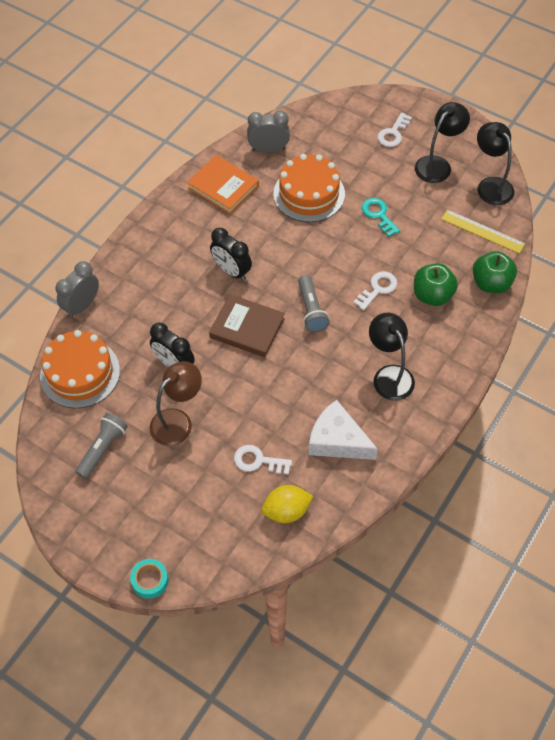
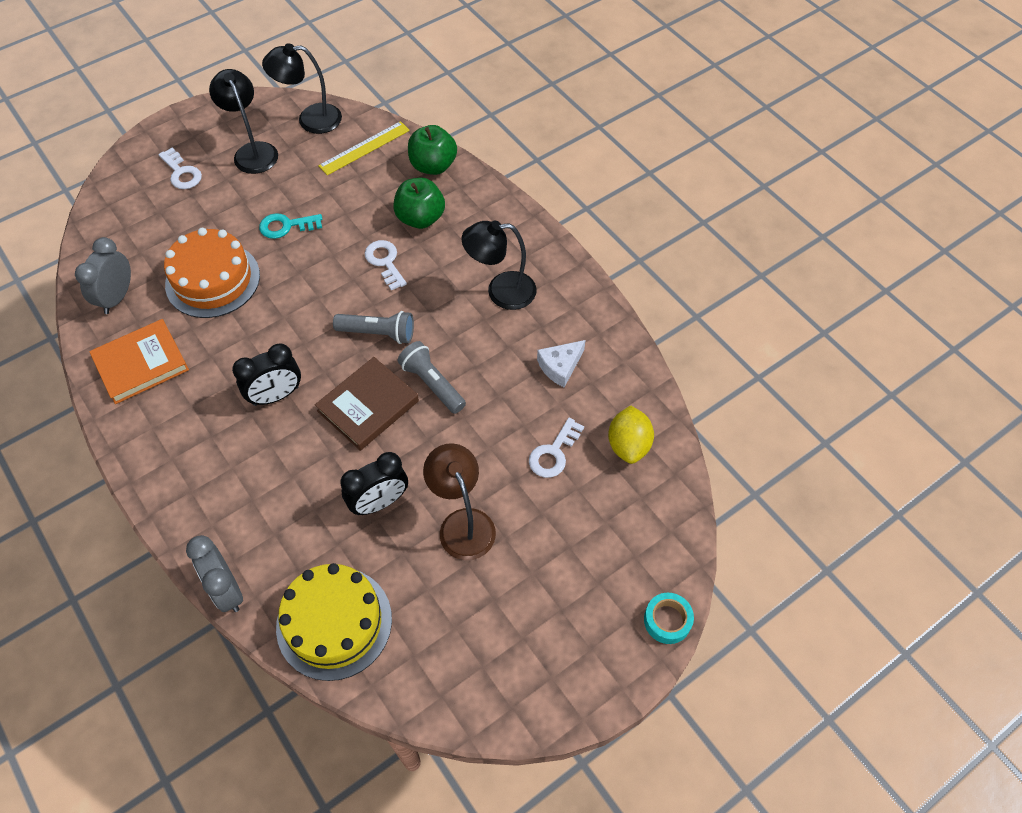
camera: 70 degrees left, 0 degrees up
orange cake [40,330,120,408] -> yellow cake [276,563,392,681]
grey flashlight [75,413,128,479] -> grey flashlight moved to [398,341,466,414]
white cheese [309,400,378,460] -> white cheese [537,340,585,387], size x0.62

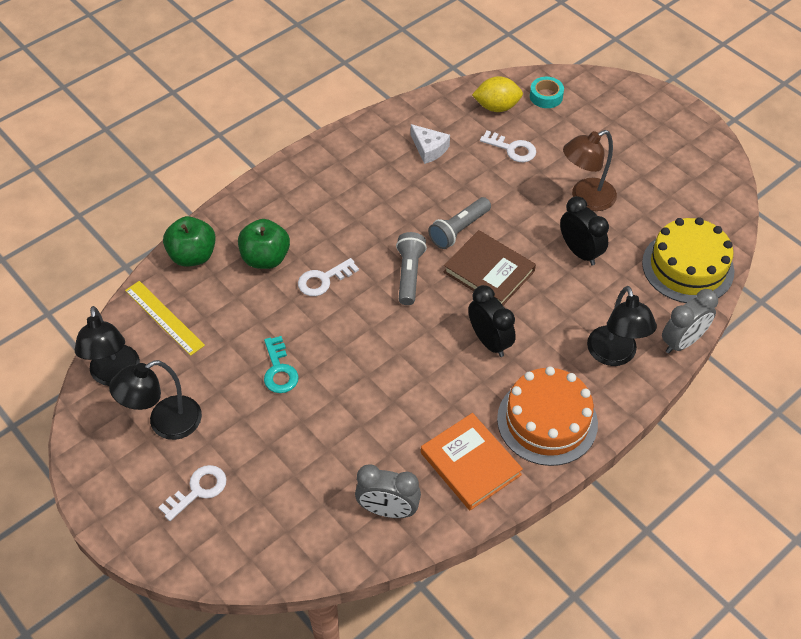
camera: 95 degrees left, 5 degrees down
orange cake [164,228,260,318] -> orange cake moved to [497,367,598,466]
black lamp [461,221,537,310] -> black lamp moved to [587,286,657,366]
turquoise tape [644,593,694,644] -> turquoise tape moved to [530,77,564,108]

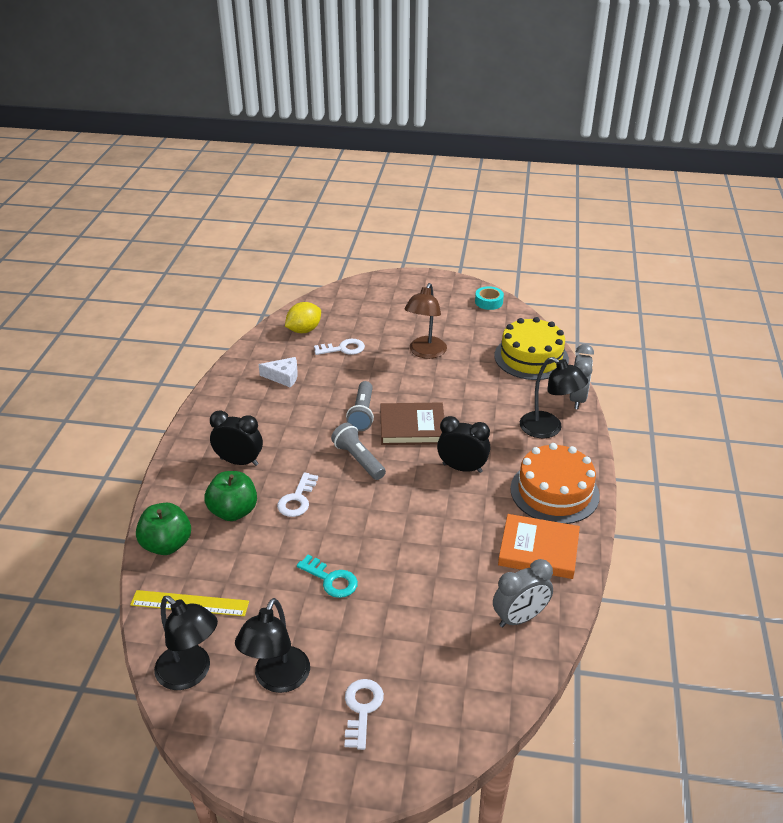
camera: 40 degrees left, 15 degrees down
turquoise tape [530,77,564,108] -> turquoise tape moved to [475,286,504,310]
black clock [560,196,609,265] -> black clock moved to [210,410,263,466]

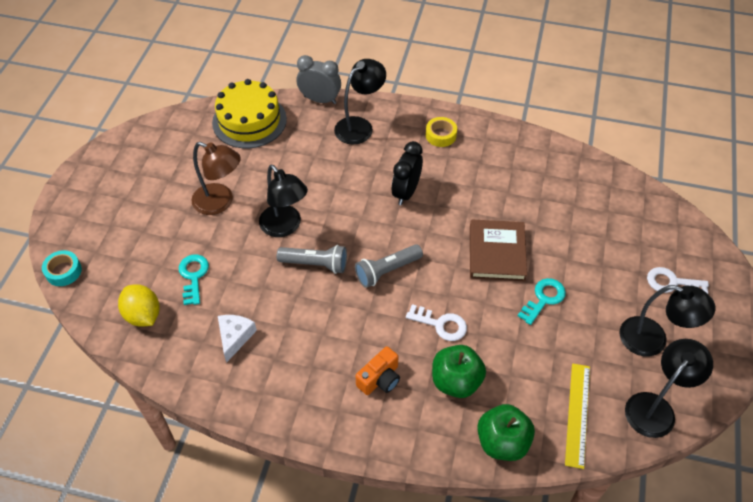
camera: 85 degrees left, 15 degrees up
black clock [210,410,263,466] -> orange camera [356,346,400,395]
white key [314,339,365,355] -> turquoise key [179,254,209,305]
brown book [381,402,444,445] -> brown book moved to [470,219,527,281]
turquoise tape [475,286,504,310] -> turquoise tape moved to [42,250,82,286]
grey clock [493,559,553,627] -> none
orange book [498,514,580,579] -> none
orange cake [510,443,600,524] -> yellow tape [426,117,457,147]
none -> black lamp [259,165,308,237]

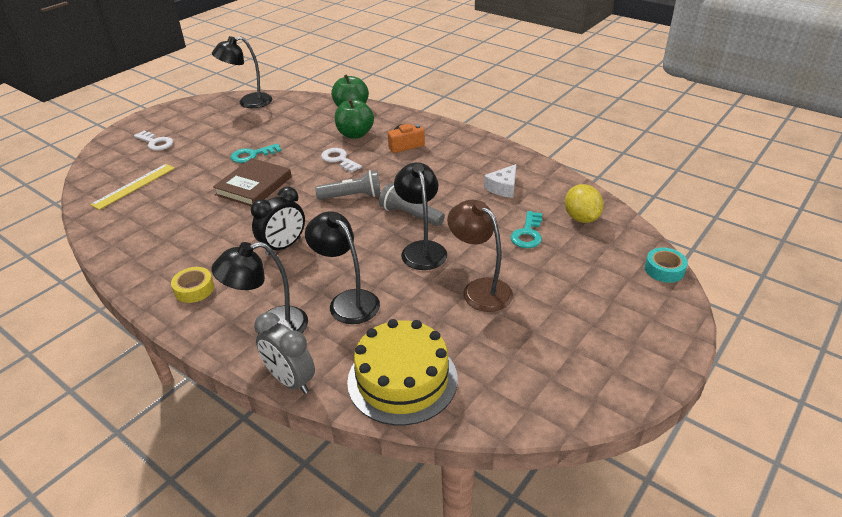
camera: 155 degrees left, 15 degrees down
yellow ruler [565,363,590,469] -> yellow ruler moved to [90,164,175,210]
black lamp [619,285,716,357] -> black lamp moved to [305,211,380,324]

